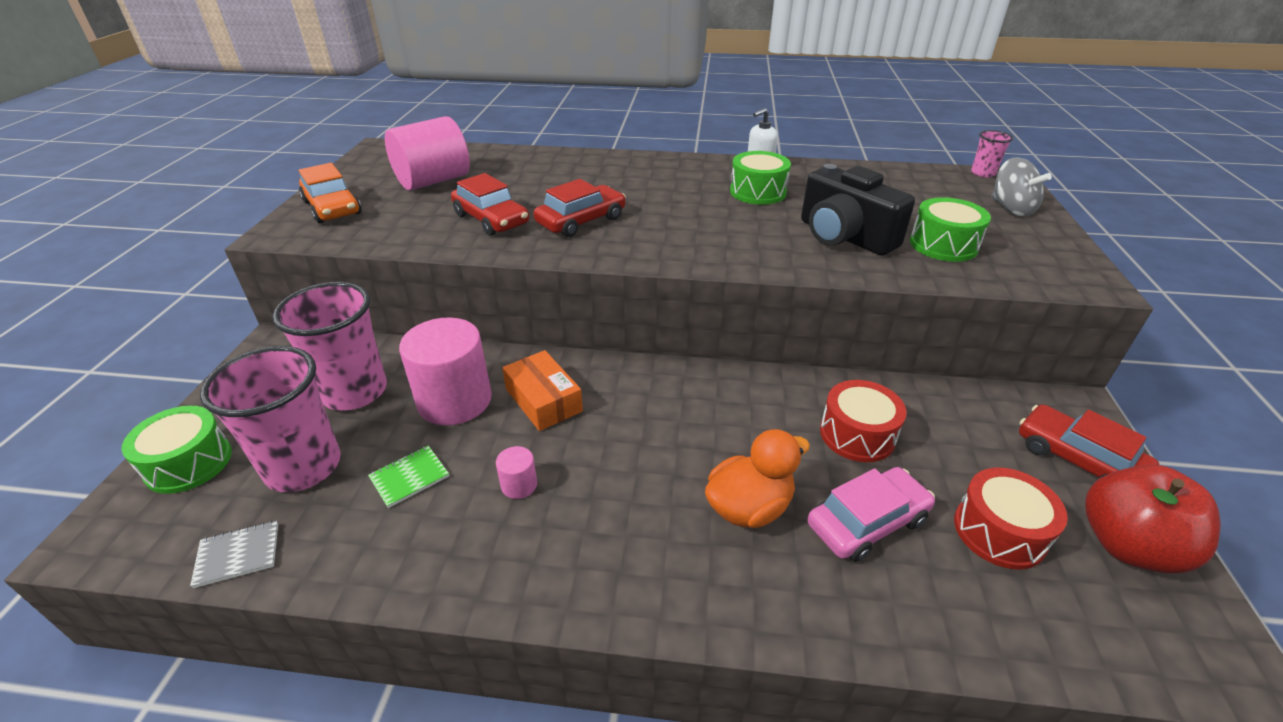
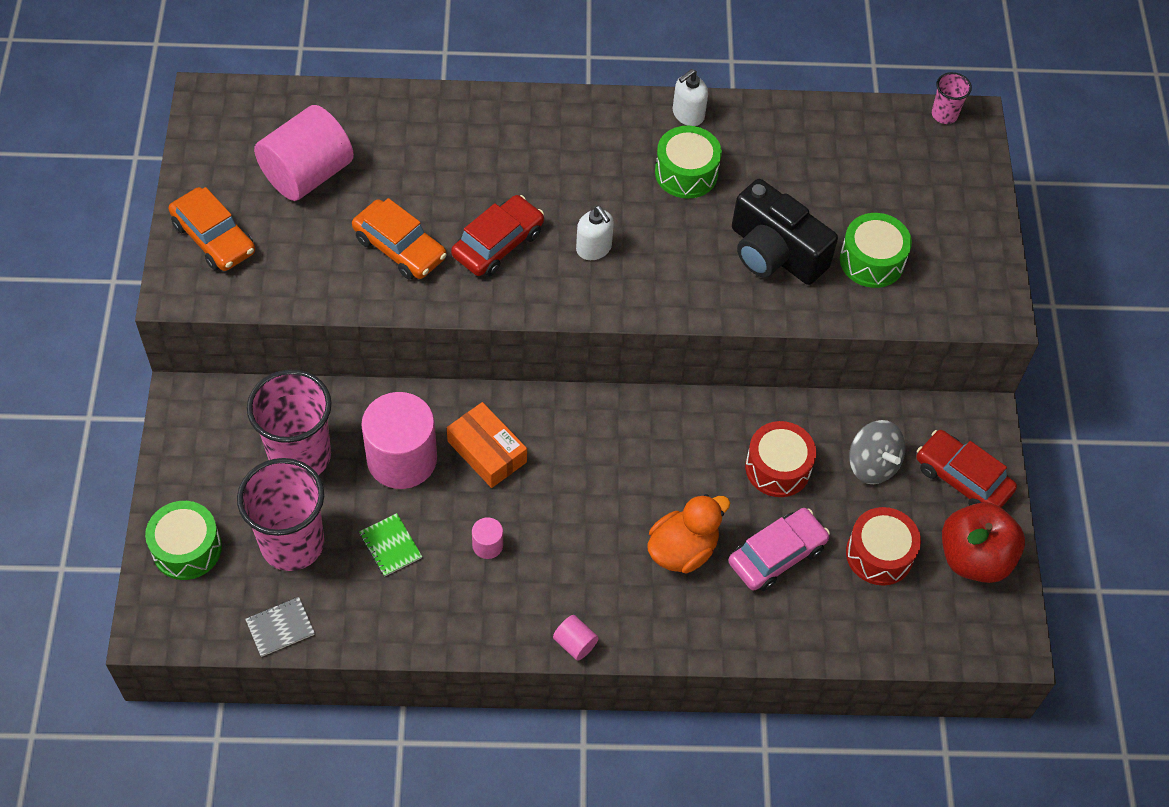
camera: 10 degrees left, 20 degrees up
green notebook [368,446,449,508] -> green notebook turned 75 degrees counterclockwise [359,513,422,577]
red car [451,173,529,236] -> orange car [352,198,447,280]
grey spinning top [991,157,1052,216] -> grey spinning top moved to [849,420,906,484]
none -> pink cylinder [553,615,598,661]
none -> white soap dispenser [576,206,614,260]

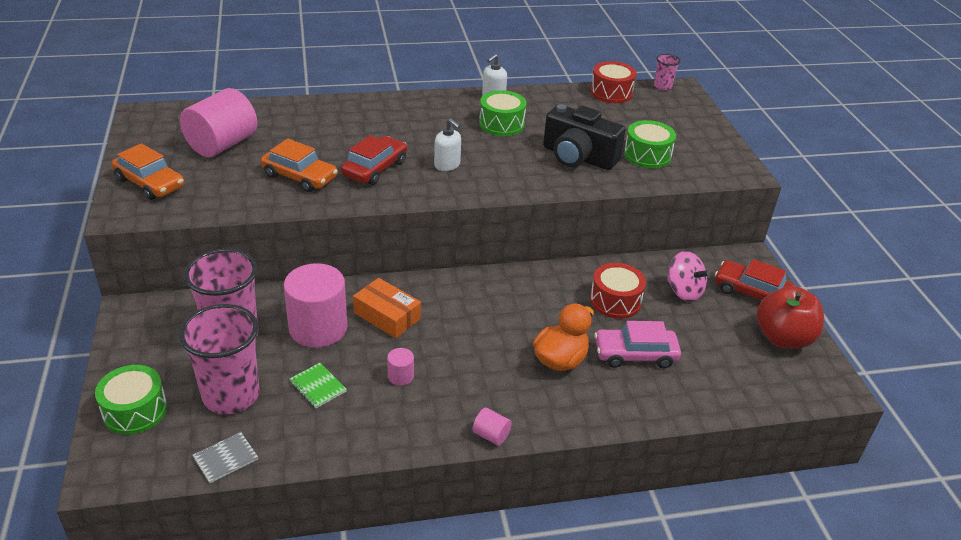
camera: 10 degrees left, 20 degrees down
pink car [728,508,830,591] -> pink car turned 135 degrees counterclockwise [594,321,681,368]
red drum [846,507,921,586] -> red drum moved to [590,61,637,103]
grey spinning top [849,420,906,484] -> pink spinning top [667,251,710,302]

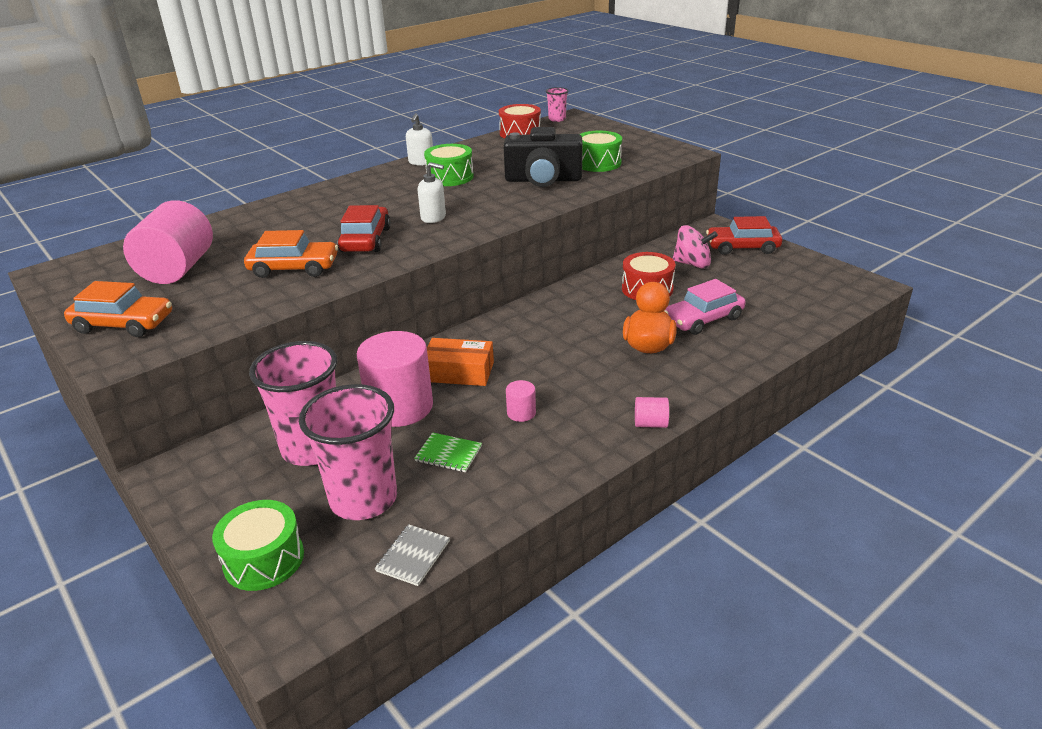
camera: 25 degrees left, 5 degrees down
red apple [757,286,824,349] -> none

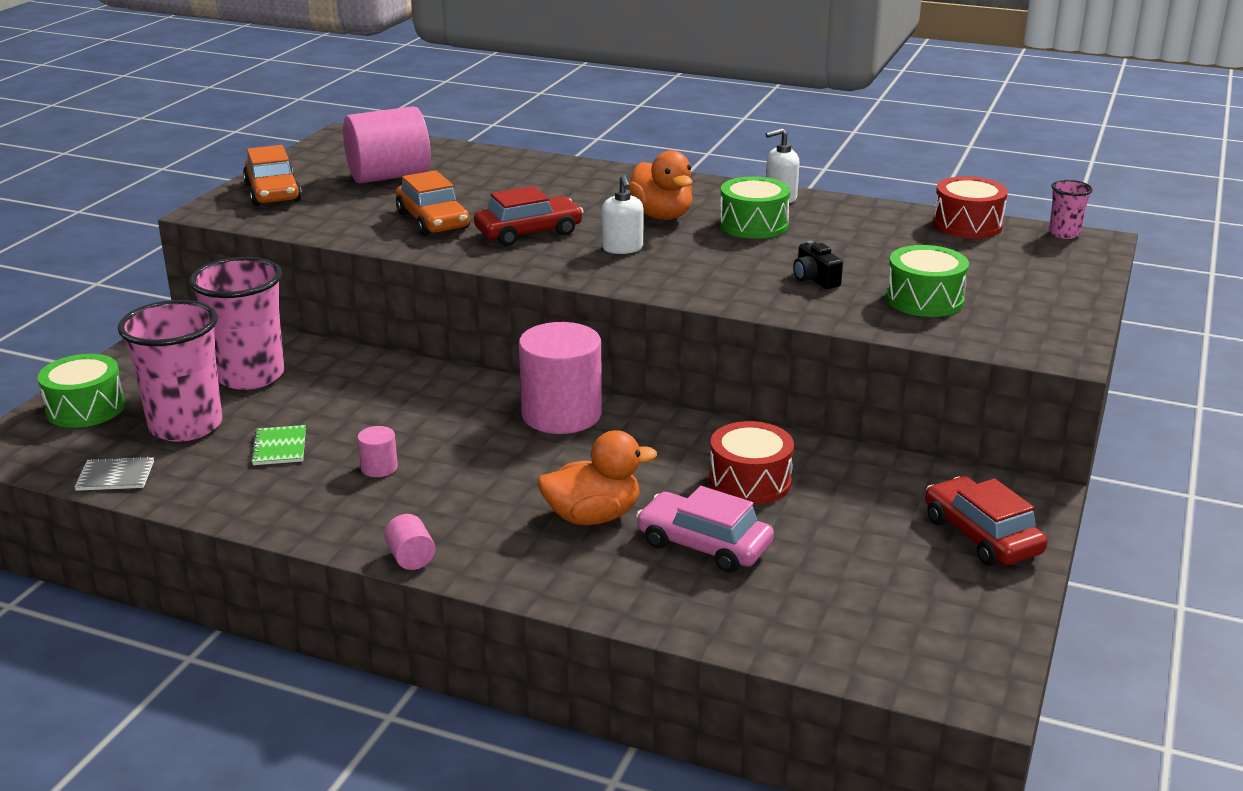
camera: 60 degrees right, 5 degrees down
pink cylinder [357,331,433,427] -> pink cylinder moved to [519,322,602,434]
orange box [427,338,494,386] -> none
black camera [503,127,583,187] -> black camera [793,241,843,289], size x0.46
pink spinning top [673,225,718,269] -> none
none -> orange duck [628,150,692,220]

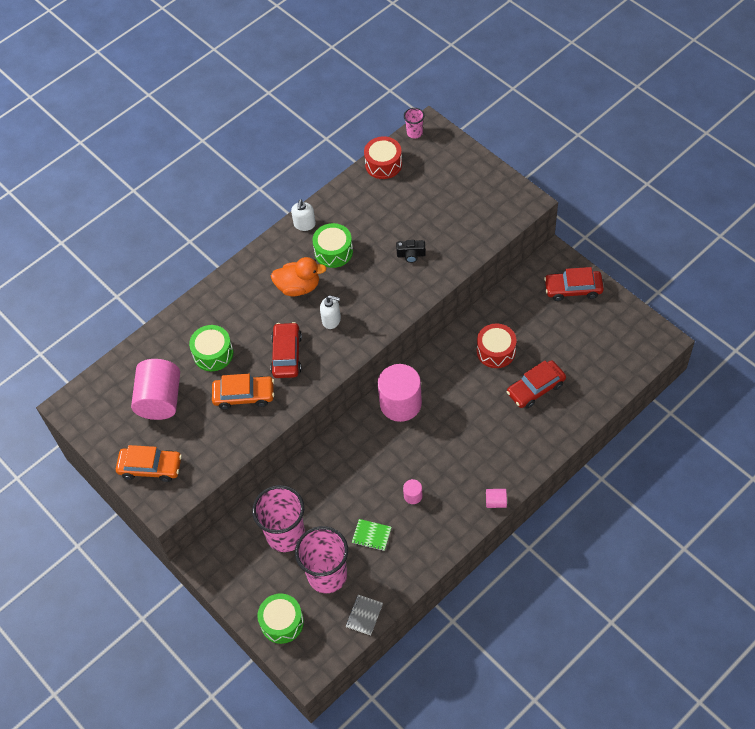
camera: 60 degrees left, 30 degrees up
orange duck [538,430,657,525] -> none
pink car [636,486,774,573] -> red car [507,360,566,409]
green drum [886,245,969,317] -> green drum moved to [189,325,233,371]

